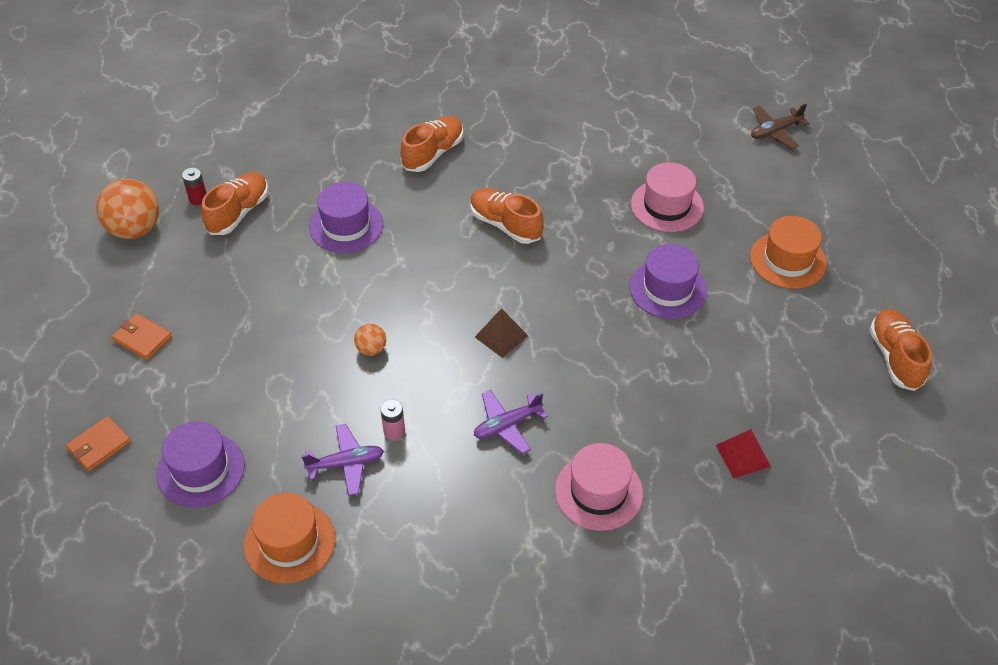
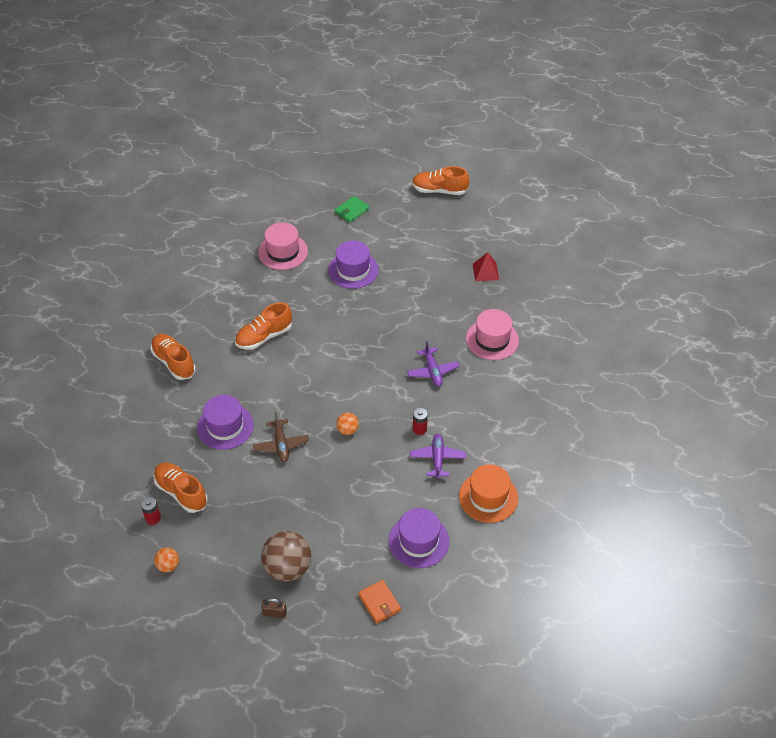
camera: 75 degrees left, 0 degrees up
orange ball [96,179,159,239] -> orange ball [154,547,179,572], size x0.50
orange wallet [112,313,172,360] -> brown ball [261,531,311,582]
pink battery [381,400,405,440] -> red battery [413,408,428,435]
brown pyramid [475,308,528,358] -> none
orange hat [750,216,827,289] -> green wallet [335,196,369,223]
brown plane [751,104,810,149] -> brown plane moved to [253,412,309,462]
none -> brown padlock [261,598,287,618]

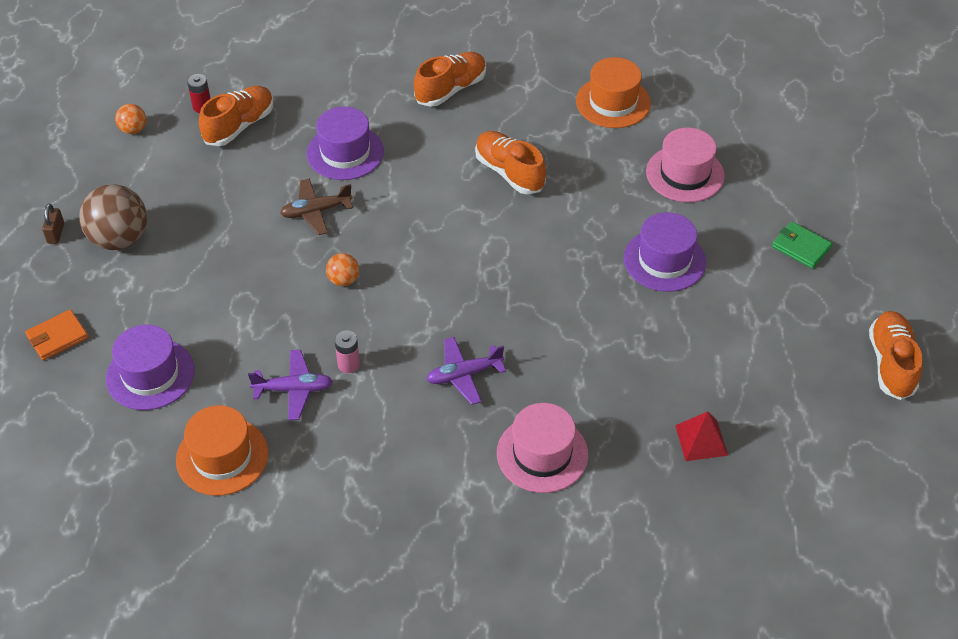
camera: 85 degrees right, 0 degrees up
red battery [413,408,428,435] -> pink battery [335,331,360,373]
none -> orange hat [576,57,651,128]

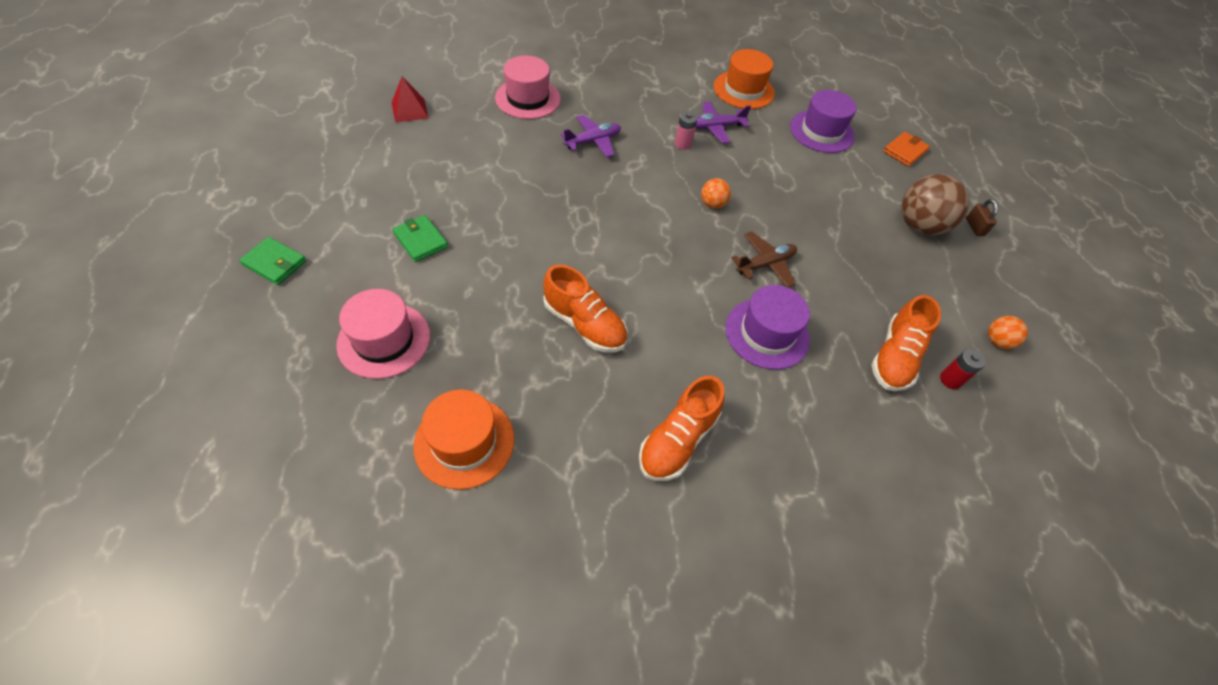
camera: 165 degrees right, 5 degrees up
purple hat [624,212,706,292] -> green wallet [393,215,448,262]
orange shoe [869,311,923,400] -> none

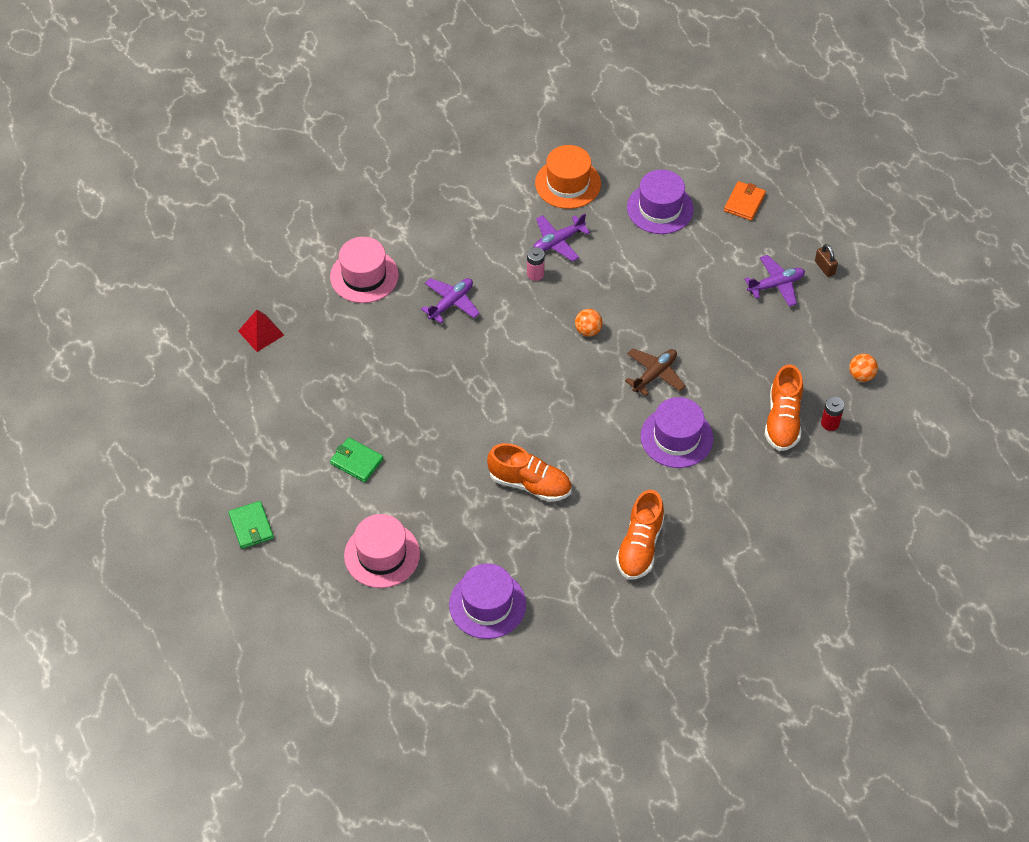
camera: 15 degrees left, 0 degrees up
green wallet [239,237,306,285] -> green wallet turned 60 degrees clockwise [228,501,274,549]
orange hat [413,389,515,490] -> purple hat [449,563,526,639]
brown ball [901,174,970,236] -> purple plane [744,255,805,307]

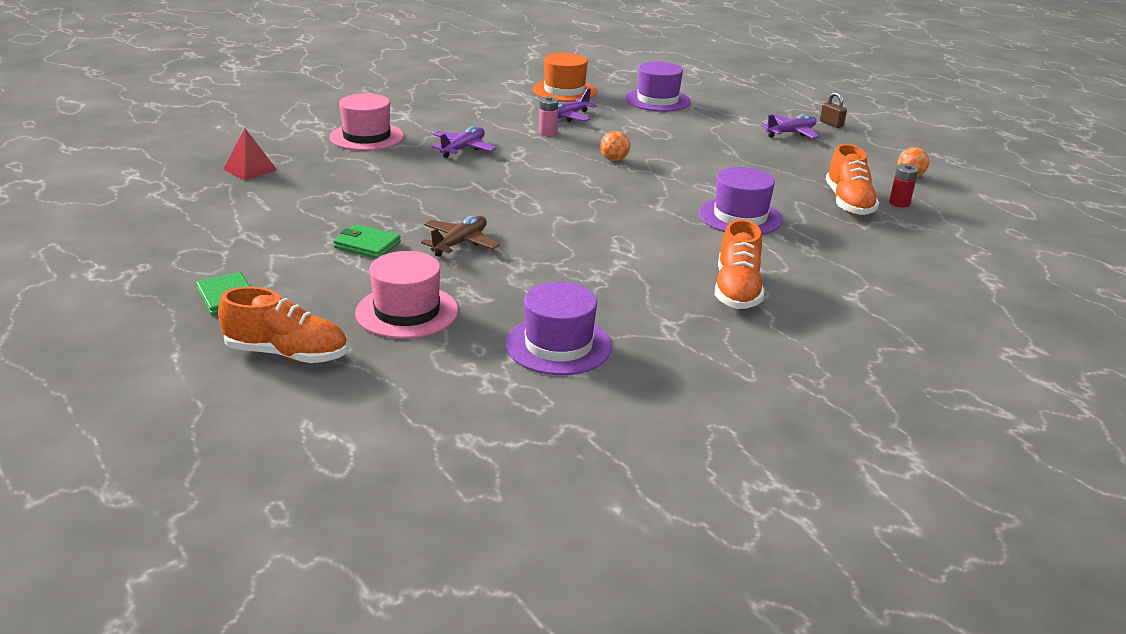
camera: 10 degrees left, 25 degrees down
orange shoe [487,443,572,502] -> orange shoe moved to [218,287,348,363]
brown plane [625,348,685,396] -> brown plane moved to [421,216,500,257]
orange wallet [724,181,766,221] -> none

